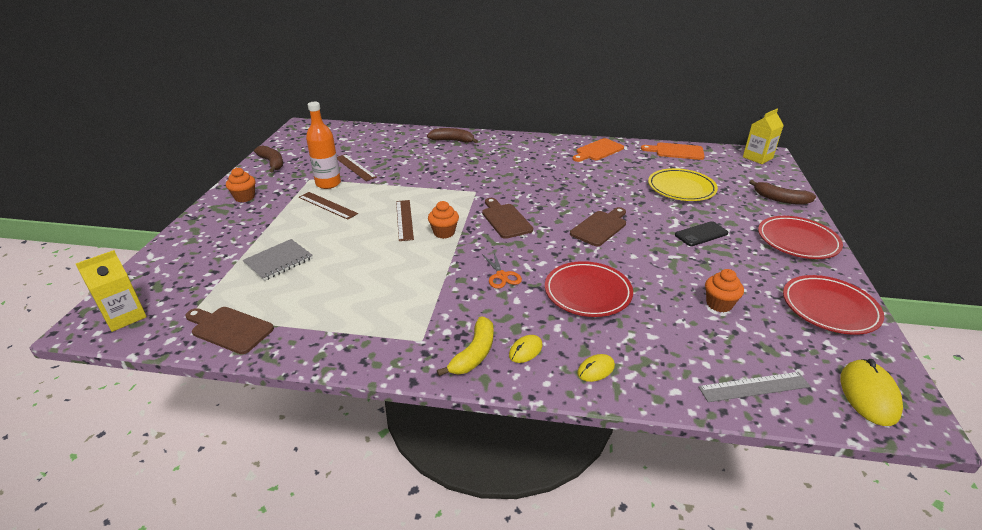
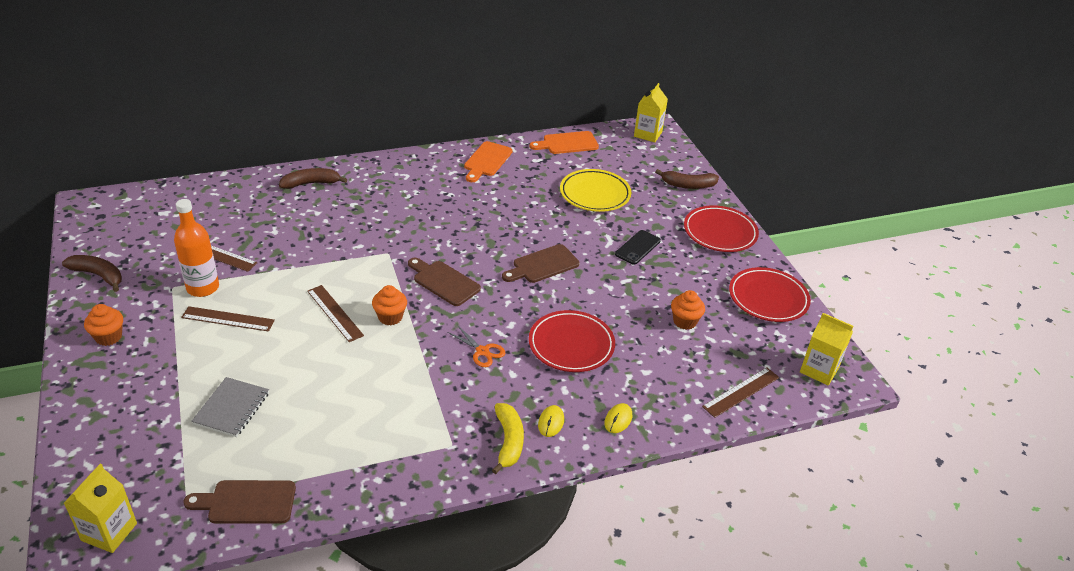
camera: 30 degrees left, 5 degrees up
brown cutting board [570,207,626,246] -> brown cutting board turned 135 degrees counterclockwise [502,244,580,283]
grey ruler [698,372,811,402] -> brown ruler [702,367,780,418]
yellow mouse [840,359,903,426] -> yellow carton [800,313,853,385]

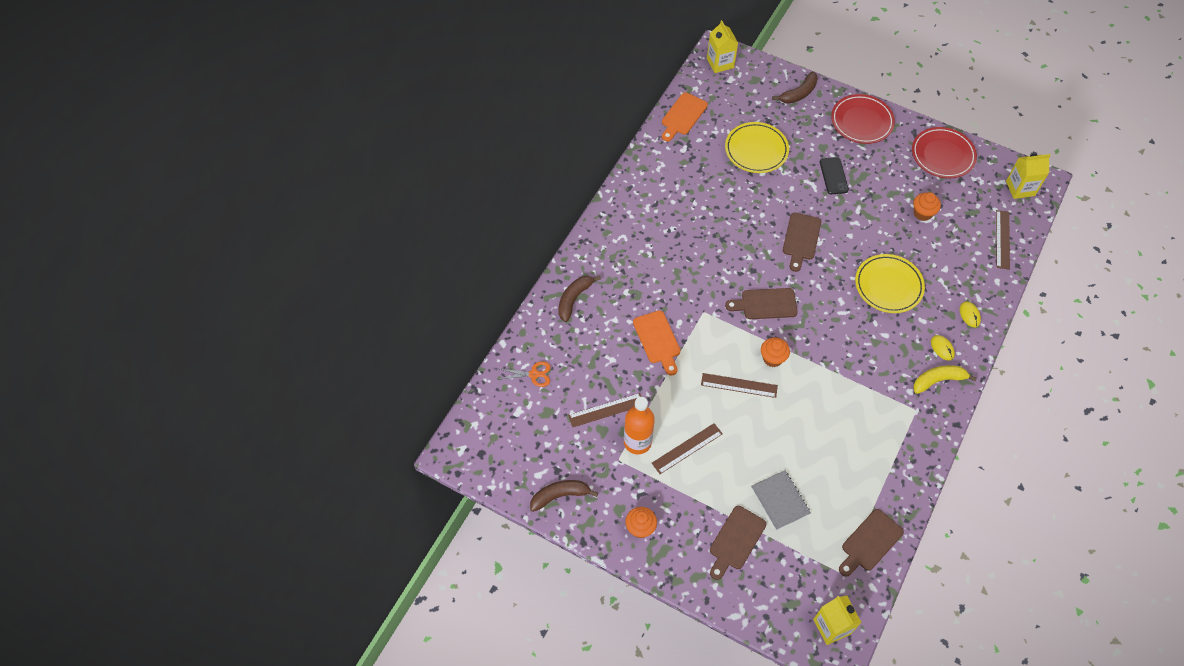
camera: 40 degrees left, 20 degrees up
orange scissors [447,325,505,367] -> orange scissors moved to [500,361,550,387]
orange cutting board [464,141,513,182] -> orange cutting board moved to [633,310,681,375]
yellow banana [492,403,524,474] -> yellow banana turned 60 degrees counterclockwise [913,365,977,394]
red plate [529,310,615,372] -> yellow plate [855,254,925,313]
none -> brown cutting board [710,506,766,580]

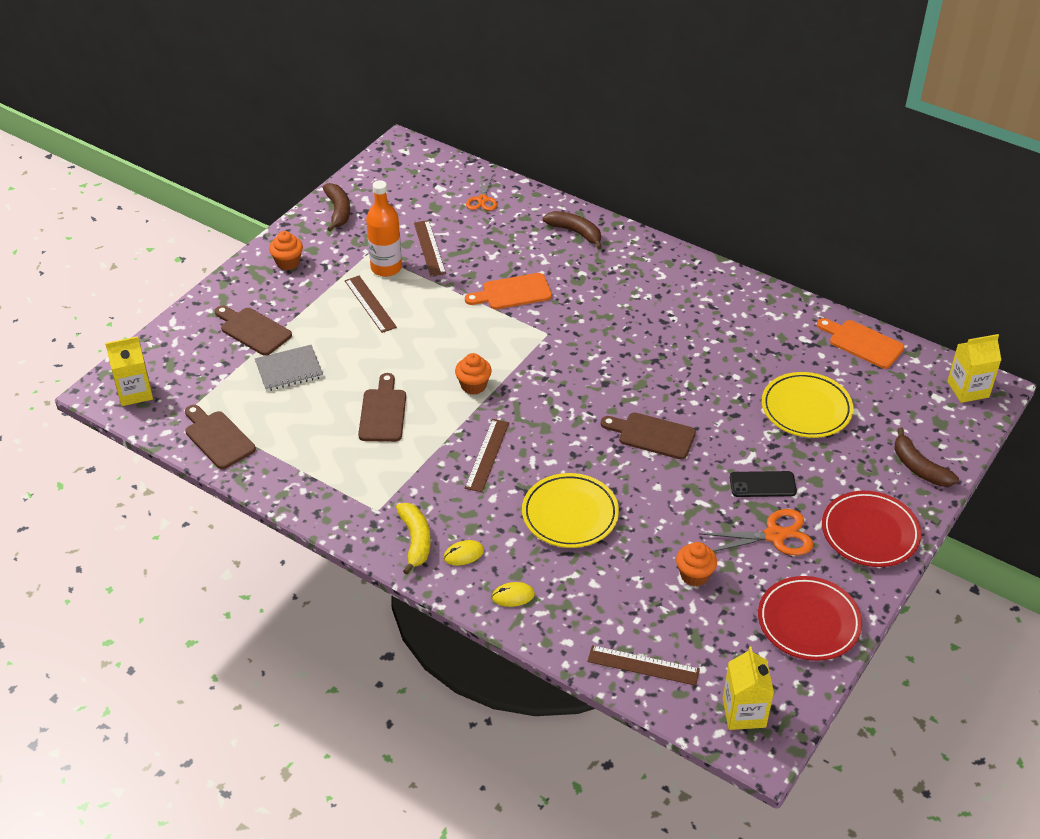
camera: 95 degrees right, 15 degrees down
brown ruler [701,373,778,398] -> brown ruler moved to [465,419,509,492]
brown cutting board [725,288,798,319] -> brown cutting board moved to [358,373,406,442]
none -> orange scissors [699,509,813,555]

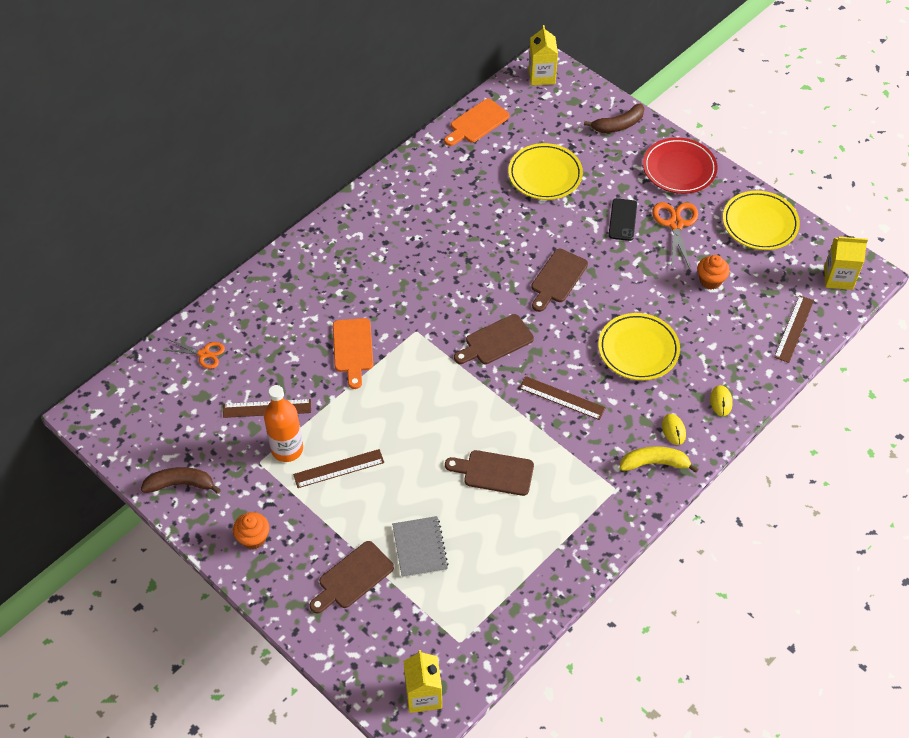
camera: 80 degrees left, 10 degrees up
brown cutting board [185,405,256,469] -> brown cutting board moved to [454,314,534,364]
orange cupcake [455,353,492,395] -> none
brown banana [543,211,602,249] -> none
red plate [758,576,862,661] -> yellow plate [723,191,800,250]

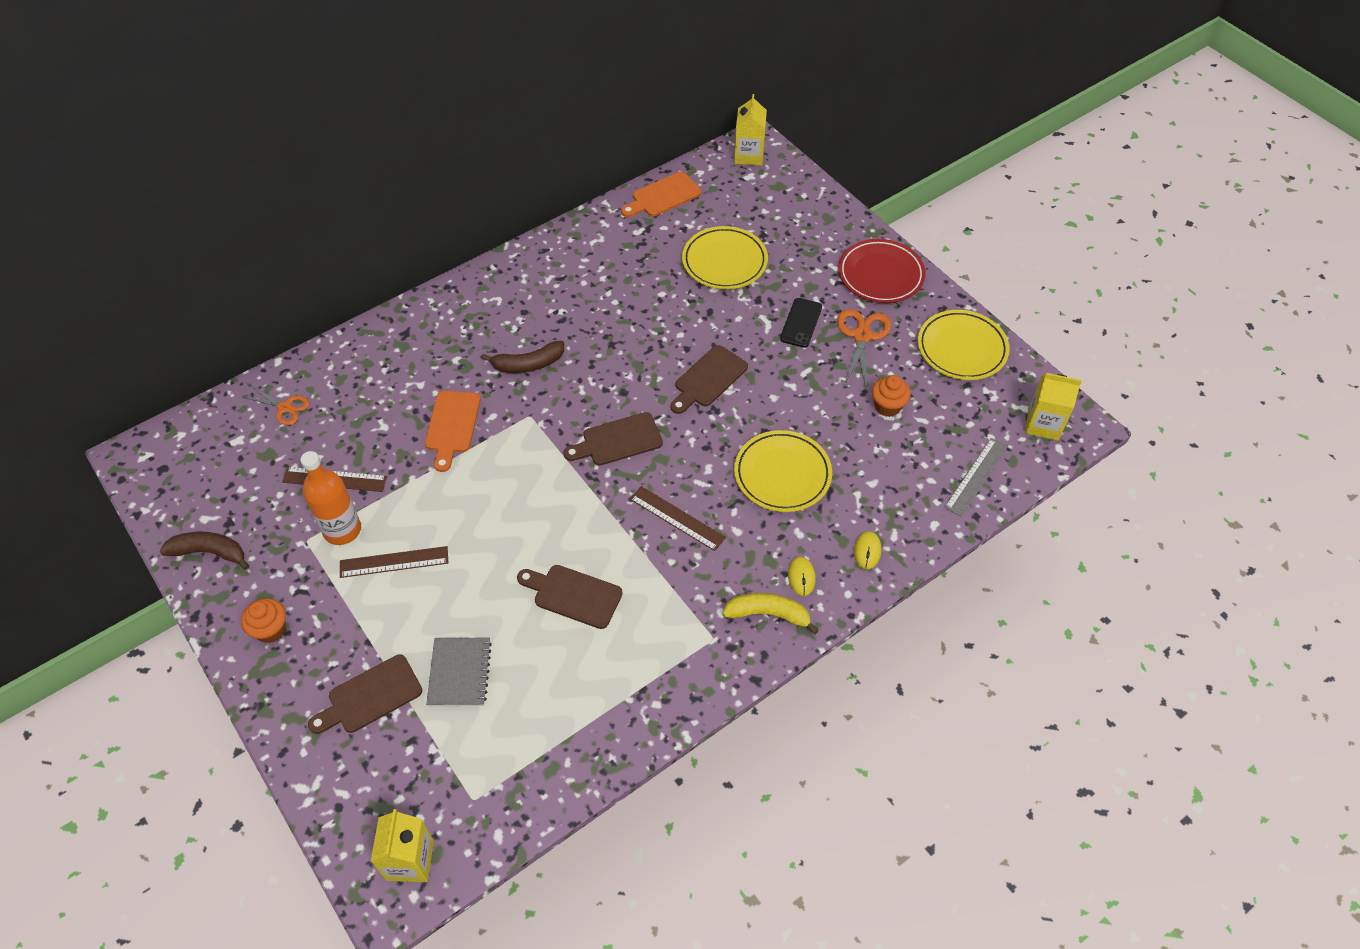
camera: 10 degrees right, 0 degrees up
brown banana [584,104,645,133] -> brown banana moved to [482,341,564,373]
brown ruler [774,295,814,363] -> grey ruler [944,438,1008,517]

